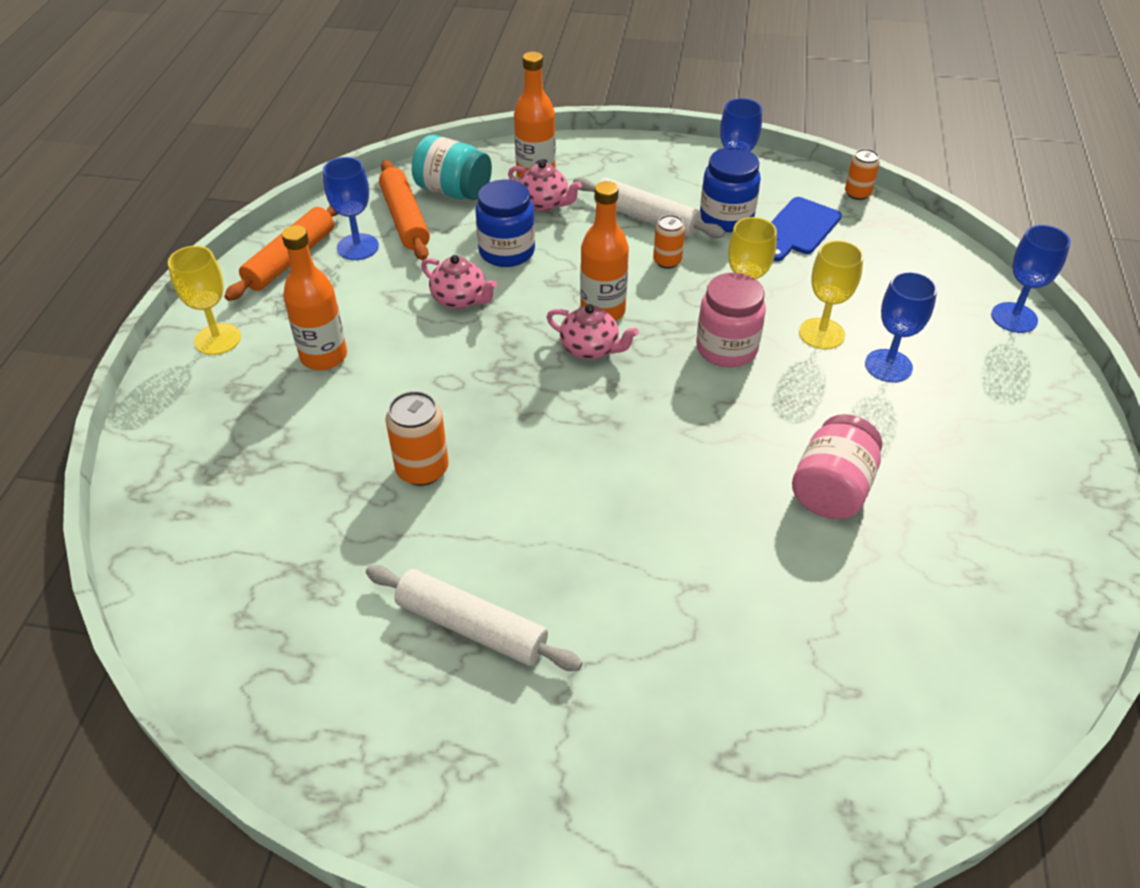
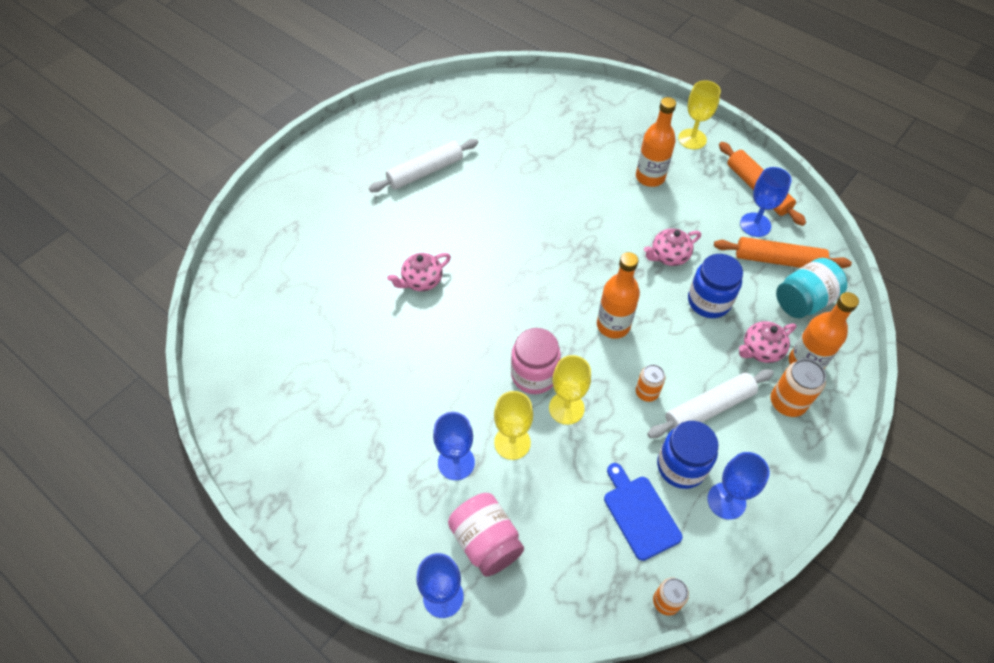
camera: 120 degrees right, 10 degrees up
orange can [385,391,449,486] -> orange can moved to [771,359,826,417]
pink teapot [547,304,638,360] -> pink teapot moved to [387,253,451,291]
pink jar [792,414,882,519] -> pink jar moved to [448,493,524,577]

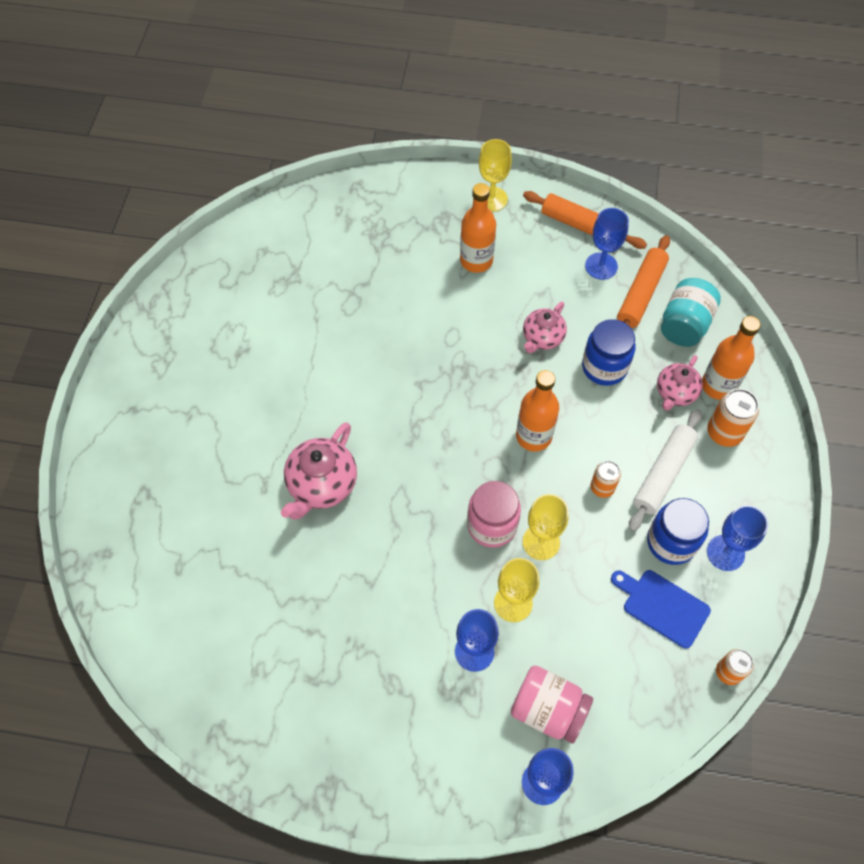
camera: 30 degrees left, 5 degrees up
white rolling pin [369,139,478,192] -> none
pink teapot [387,253,451,291] -> pink teapot [281,422,357,519], size x1.54
orange rolling pin [714,237,852,268] -> orange rolling pin turned 45 degrees counterclockwise [617,235,670,328]

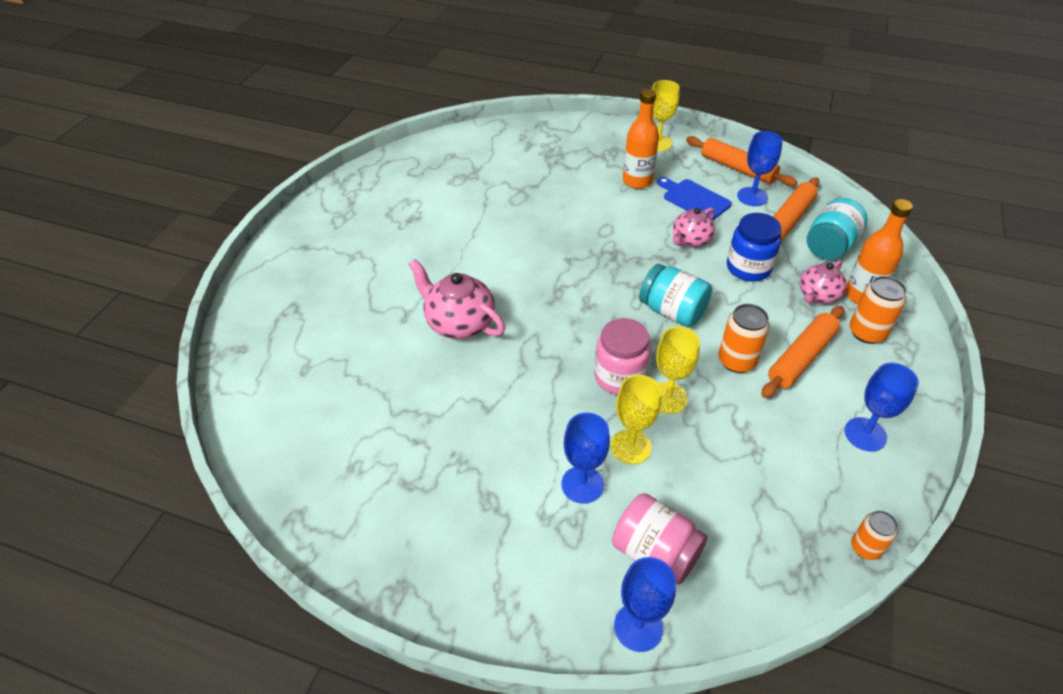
camera: 10 degrees right, 15 degrees down
pink teapot [281,422,357,519] -> pink teapot turned 90 degrees clockwise [408,259,505,339]
orange bottle [516,370,559,451] -> turquoise jar [639,264,712,327]
orange can [591,461,621,498] -> orange can [718,304,770,373], size x1.53
blue cutting board [611,570,711,649] -> blue cutting board moved to [657,177,732,221]
white rolling pin [629,409,702,532] -> orange rolling pin [762,306,844,398]
blue jar [647,498,709,565] -> none

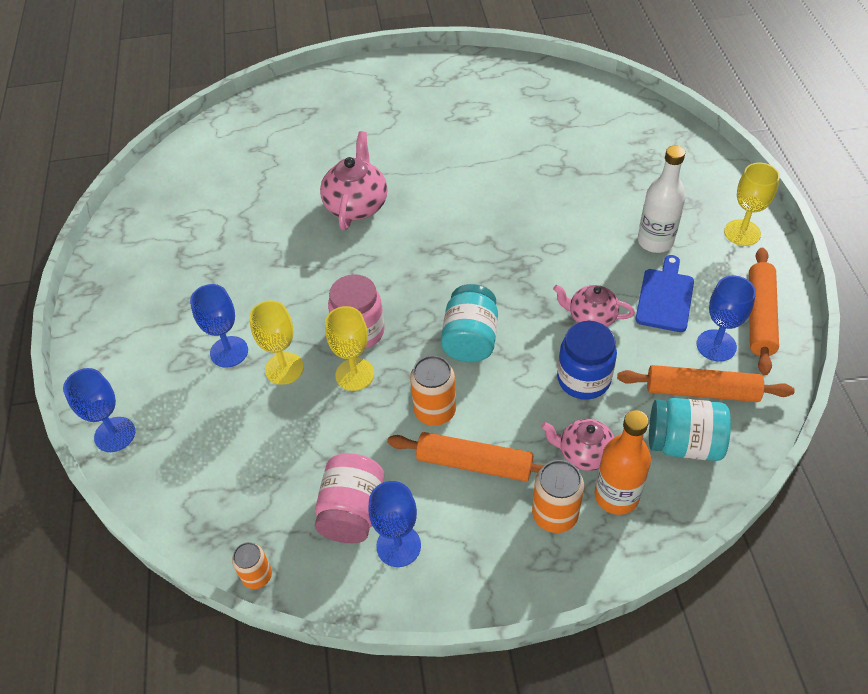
camera: 65 degrees right, 5 degrees up
pink jar [612,493,708,585] -> pink jar moved to [315,453,384,543]
orange bottle [623,89,659,189] -> white bottle [638,146,686,253]

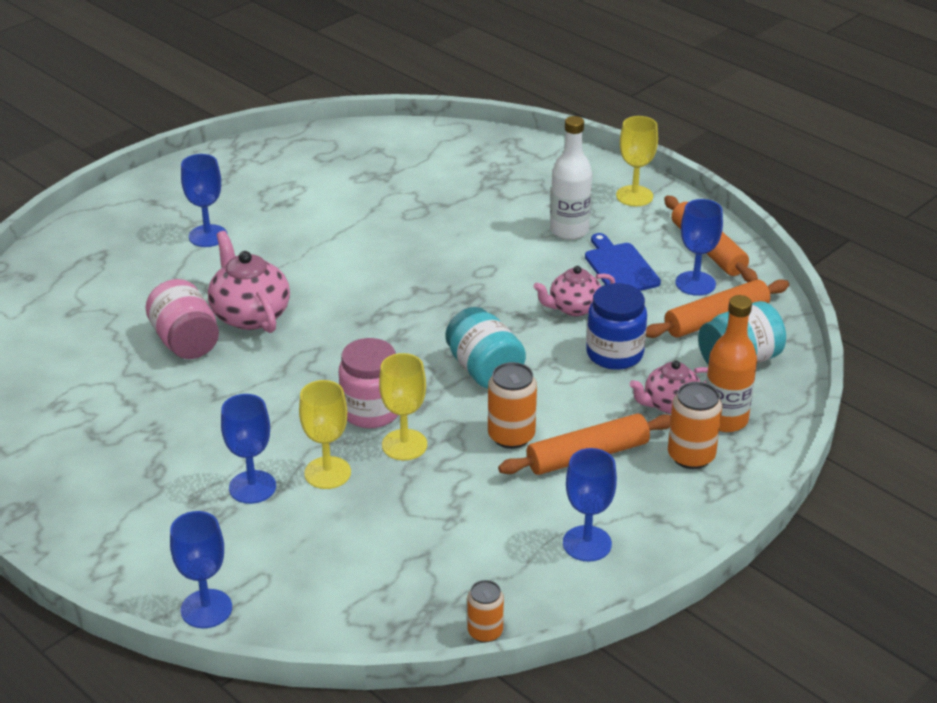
camera: 40 degrees left, 15 degrees down
pink jar [315,453,384,543] -> pink jar moved to [146,279,219,359]
none -> blue goblet [181,154,227,247]

